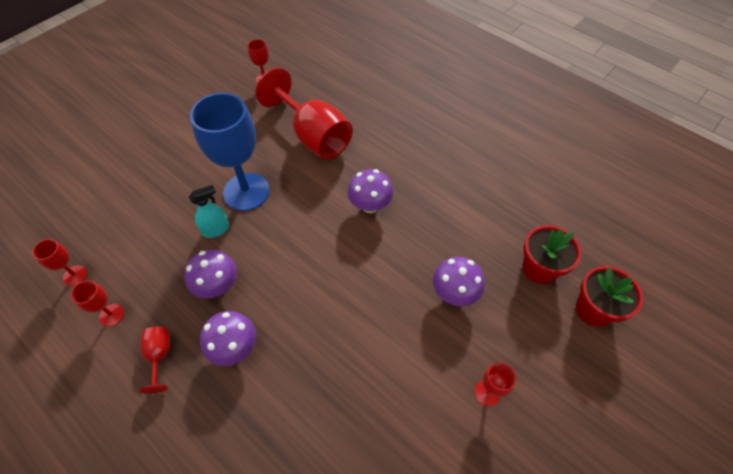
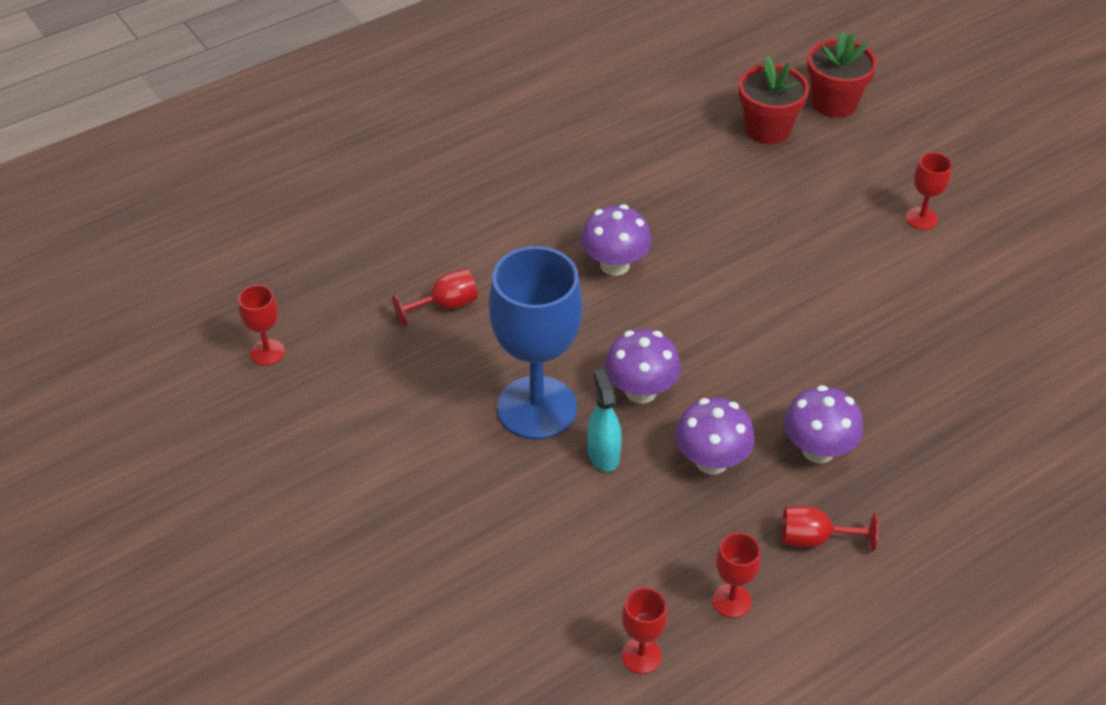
camera: 75 degrees left, 10 degrees down
red goblet [256,68,353,159] -> red goblet [392,269,478,327], size x0.44
purple mushroom [433,257,484,306] -> purple mushroom moved to [604,329,681,404]

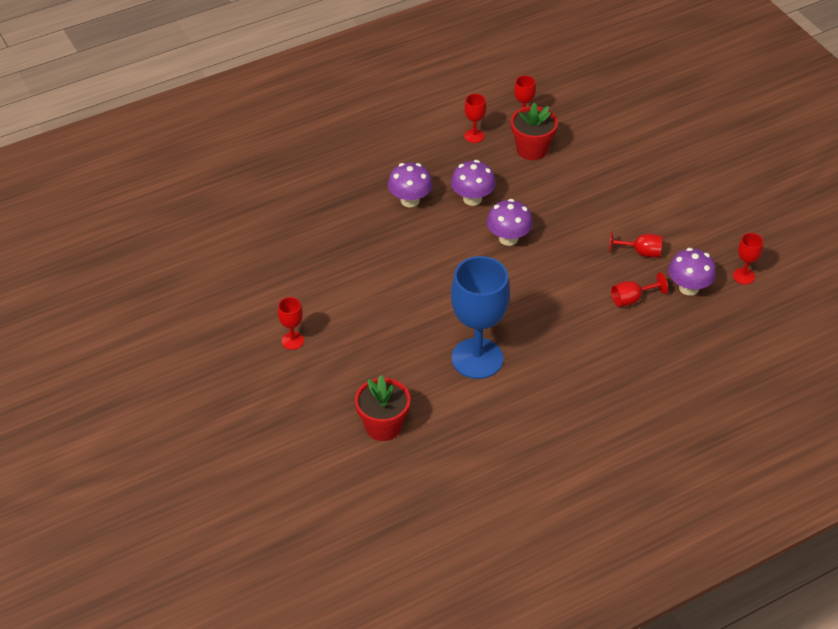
camera: 175 degrees left, 0 degrees up
blue goblet [489,246,583,440] -> blue goblet moved to [451,256,510,379]
purple mushroom [581,204,652,276] -> purple mushroom moved to [668,248,716,296]
turquoise spray bottle [588,368,622,472] -> none
red goblet [782,506,878,551] -> red goblet moved to [609,231,662,258]
red flower pot [807,31,877,118] -> red flower pot moved to [511,103,558,160]

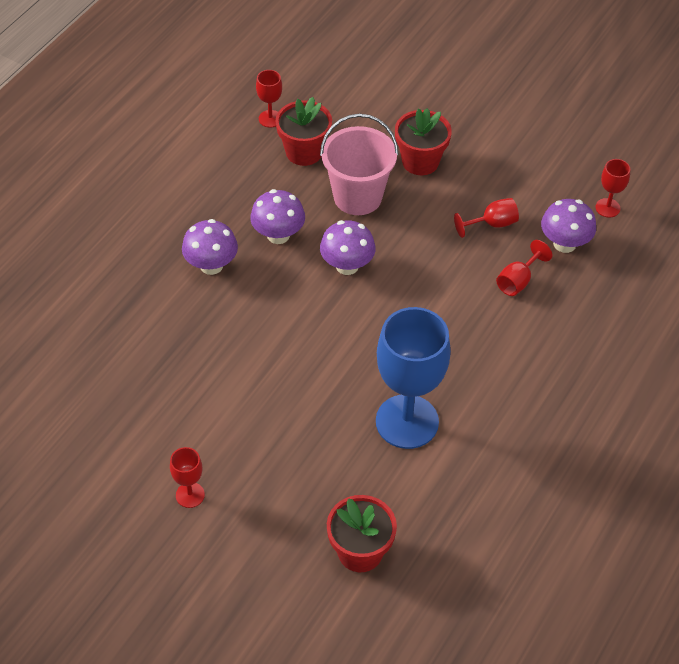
camera: 30 degrees left, 5 degrees up
red goblet [464,94,486,143] -> none
none -> pink bucket [320,114,399,215]
none -> red flower pot [395,108,452,175]

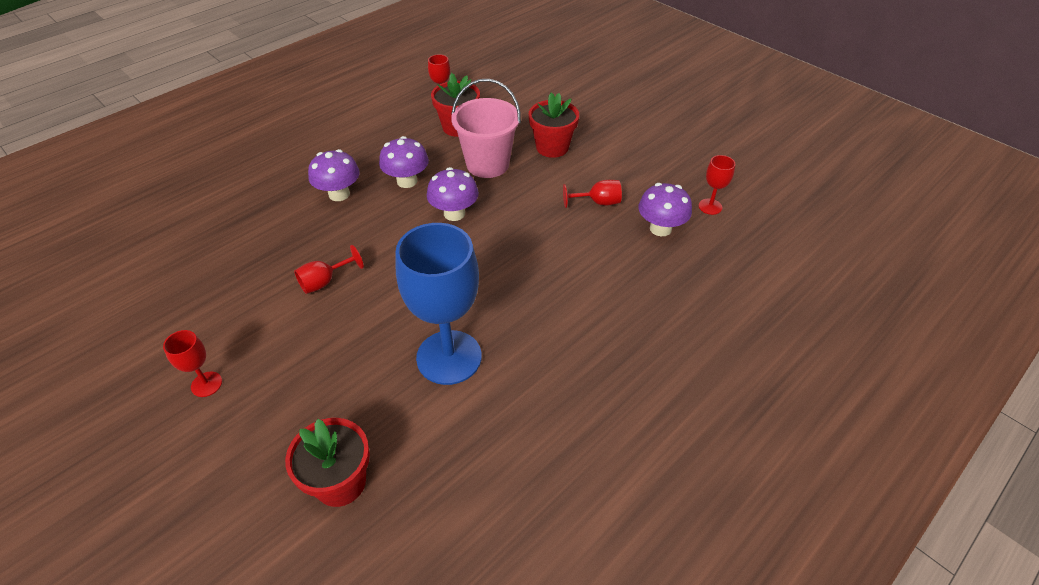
camera: 15 degrees right, 5 degrees down
red goblet [496,240,552,296] -> red goblet moved to [294,245,364,294]

